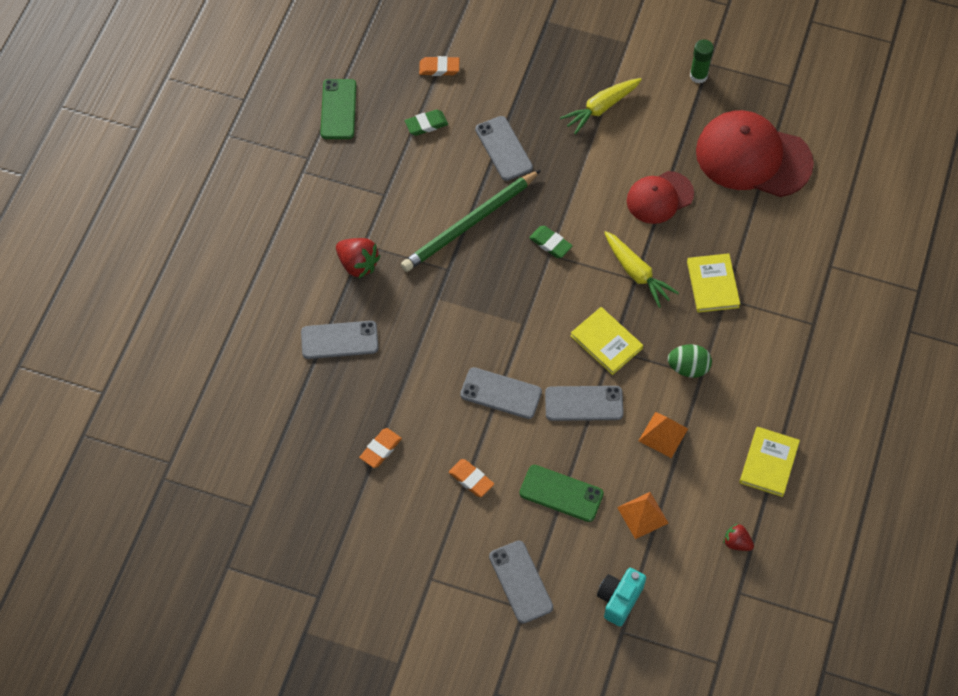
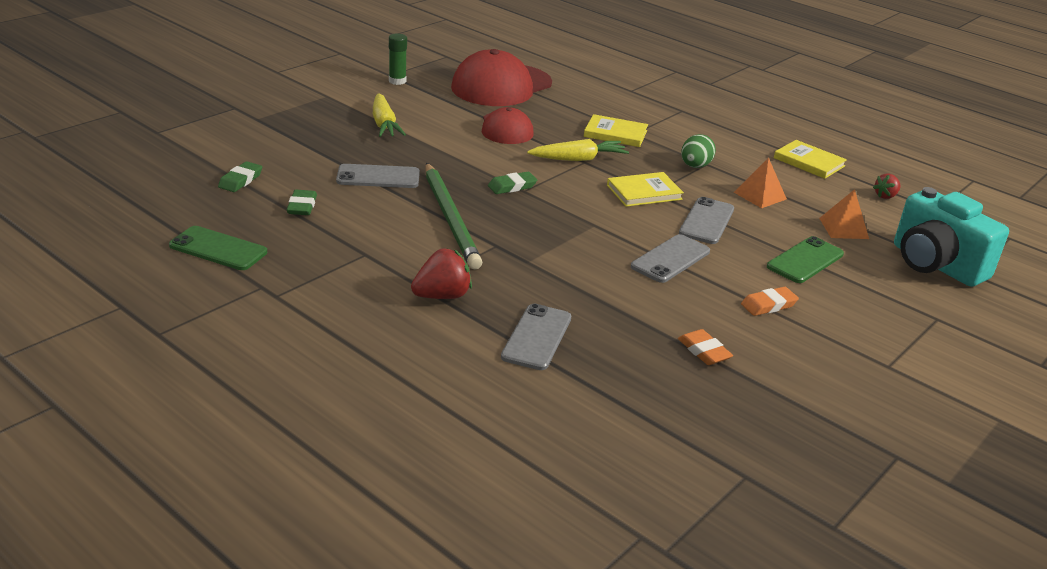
camera: 70 degrees left, 30 degrees down
orange eraser [419,56,460,76] -> green eraser [218,161,262,192]
grey phone [489,541,553,624] -> none
turquoise camera [597,568,646,627] -> turquoise camera [894,187,1009,287], size x1.78

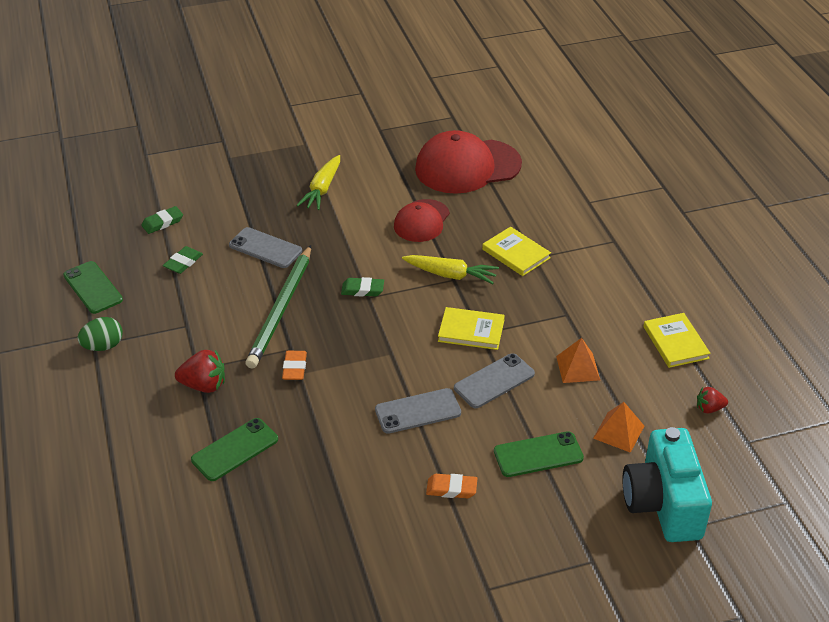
camera: 35 degrees right, 10 degrees up
green glue stick [389,33,407,85] -> none
grey phone [501,303,572,370] -> green phone [191,418,278,481]
orange eraser [678,329,733,365] -> orange eraser moved to [282,351,307,380]
green egg [681,134,716,168] -> green egg moved to [77,317,123,351]

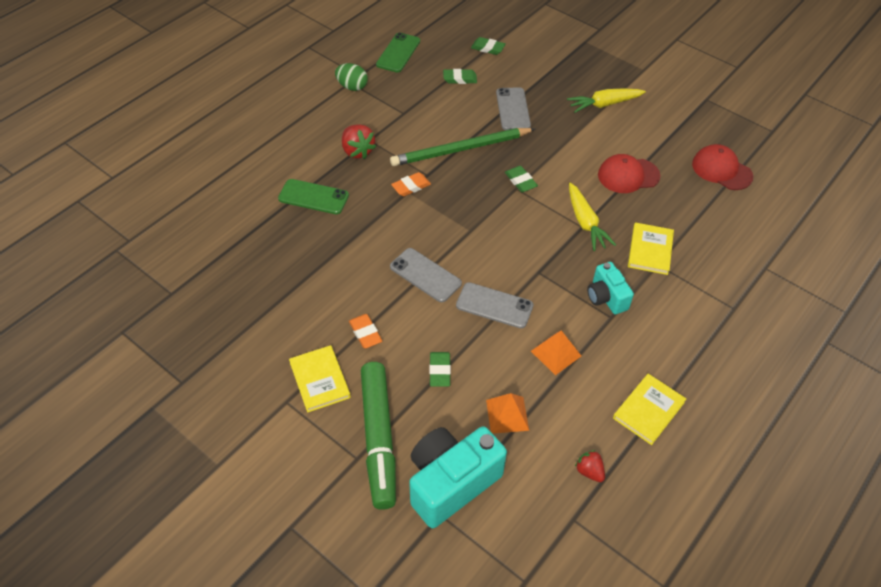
camera: 55 degrees right, 10 degrees up
red cap [415,130,522,194] -> red cap [692,144,753,190], size x0.59
yellow book [438,307,505,350] -> yellow book moved to [289,345,351,413]
green phone [494,431,584,477] -> green eraser [429,352,451,387]
none -> green marker [361,362,396,510]
none -> turquoise camera [587,262,634,314]

